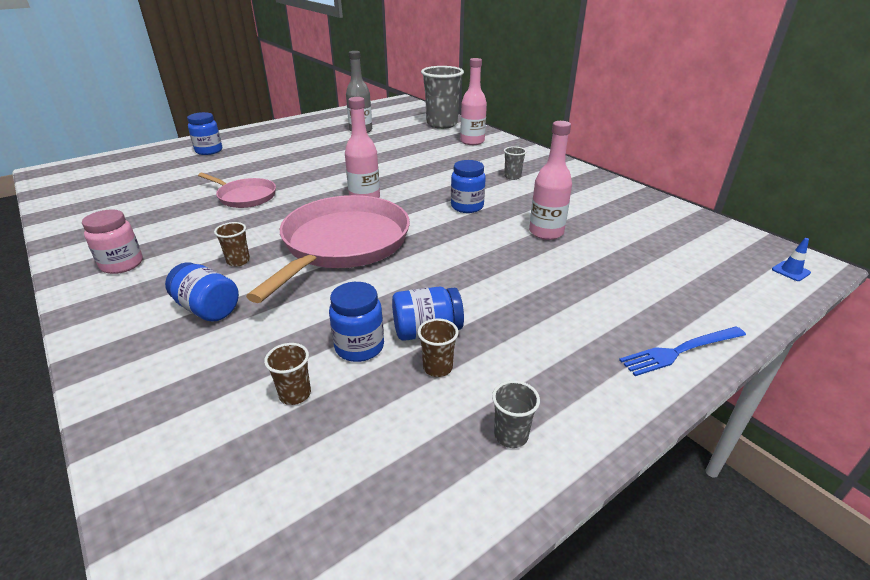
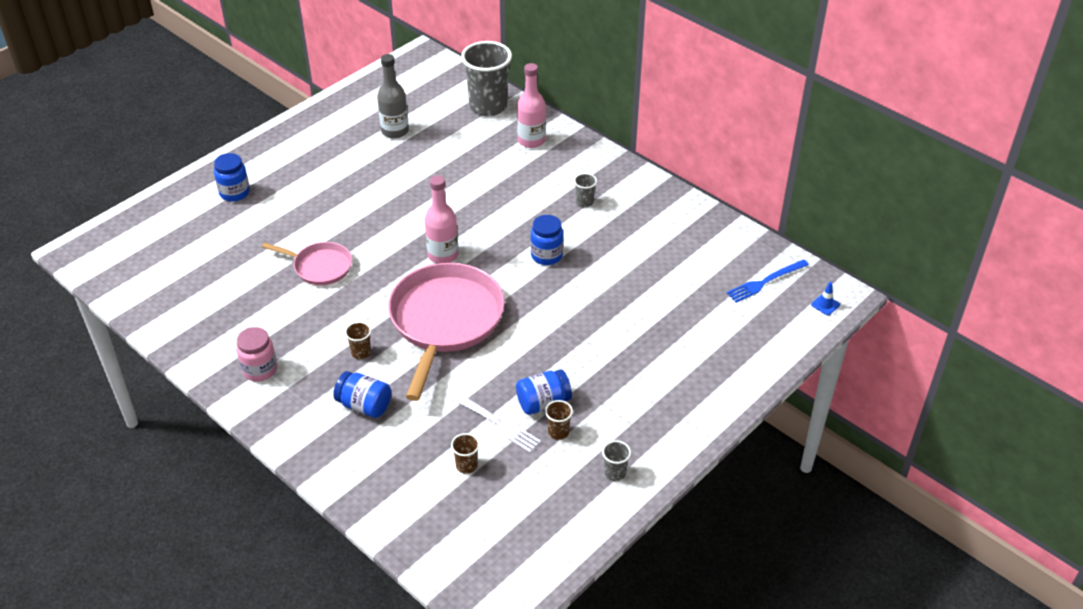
camera: 10 degrees left, 10 degrees up
blue jar [329,282,384,362] -> white fork [451,392,541,452]
pink bottle [529,121,572,240] -> none
blue fork [619,326,746,376] -> blue fork moved to [727,259,809,303]

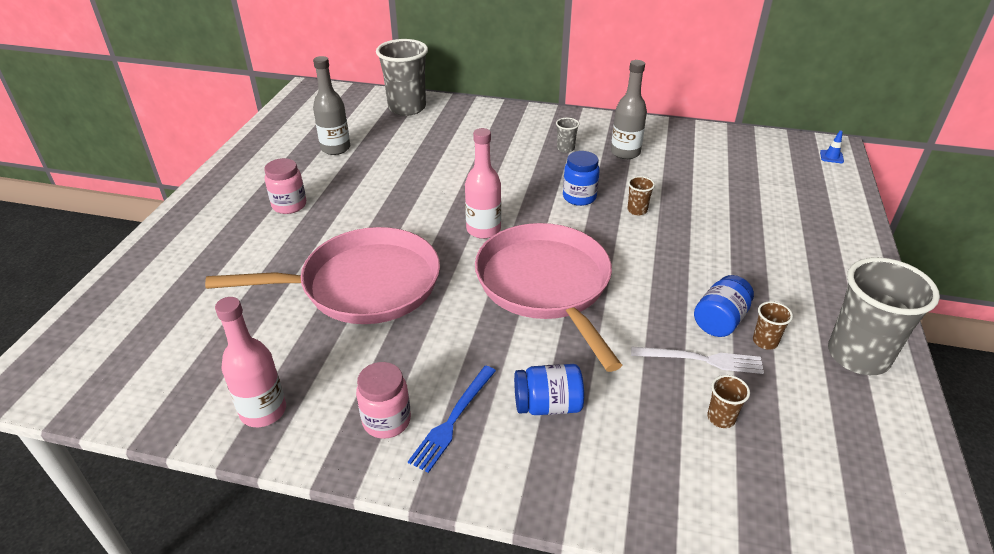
camera: 30 degrees left, 5 degrees down
blue jar [214,153,250,202] -> none
pink pan [262,242,352,285] -> pink pan [205,227,440,324], size x1.92
brown cup [345,322,371,359] -> brown cup moved to [627,176,655,216]
pink bottle [517,63,546,148] -> pink bottle moved to [215,297,286,427]
grey cup [602,441,631,481] -> grey cup [828,257,940,375], size x2.34
blue fork [727,259,809,303] -> blue fork moved to [408,365,496,473]
none -> pink jar [264,158,306,214]
none -> grey bottle [611,60,647,159]

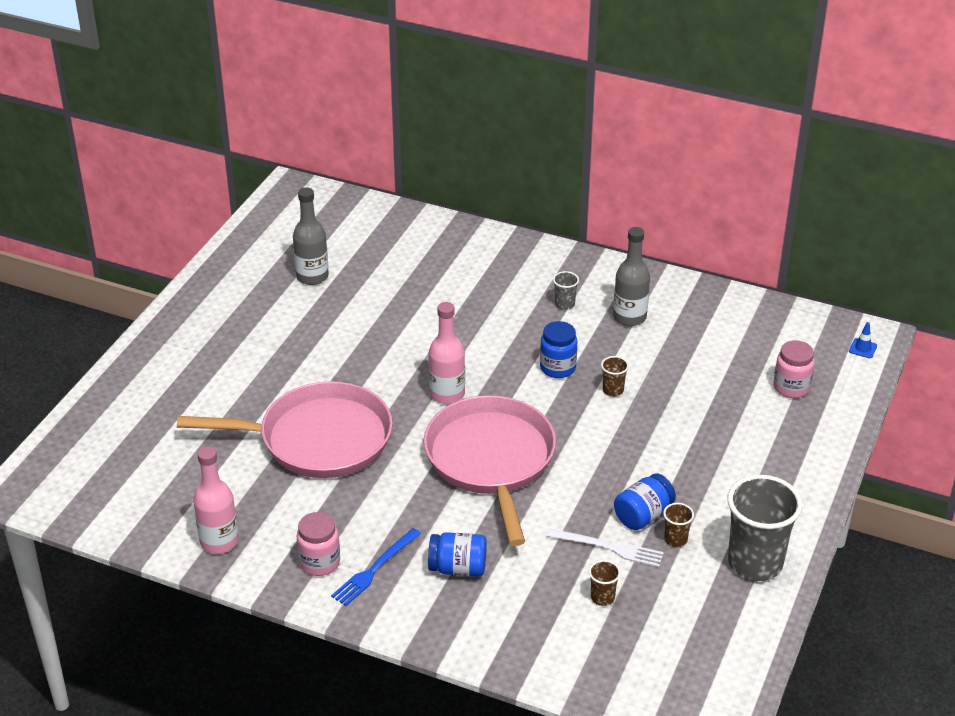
camera: 10 degrees right, 0 degrees up
pink jar [264,158,306,214] -> pink jar moved to [774,340,815,398]
grey cup [376,39,428,116] -> none

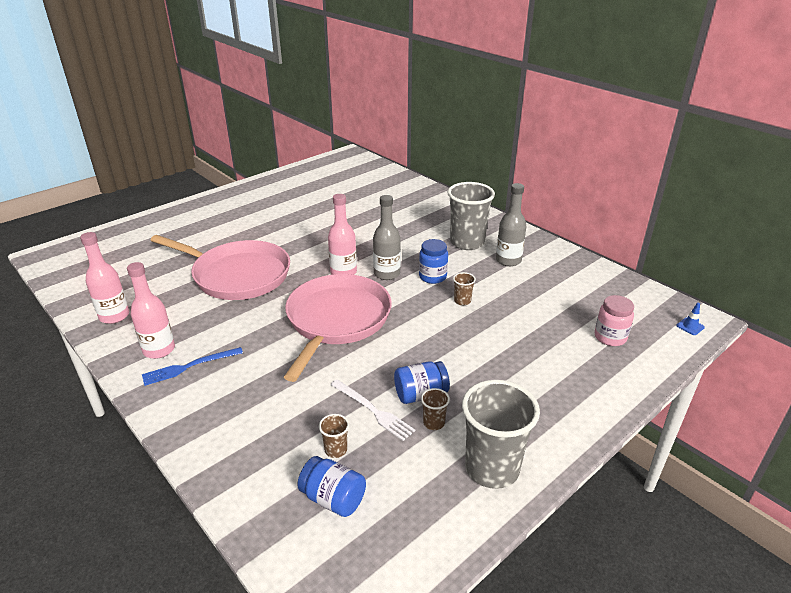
camera: 25 degrees right, 5 degrees down
grey bottle [293,187,329,285] -> grey bottle moved to [373,195,401,280]
pink jar [297,512,340,576] -> pink bottle [127,262,175,359]
blue jar [428,532,487,577] -> blue jar moved to [297,456,366,517]
grey cup [553,271,579,310] -> grey cup [448,182,495,250], size x2.34

